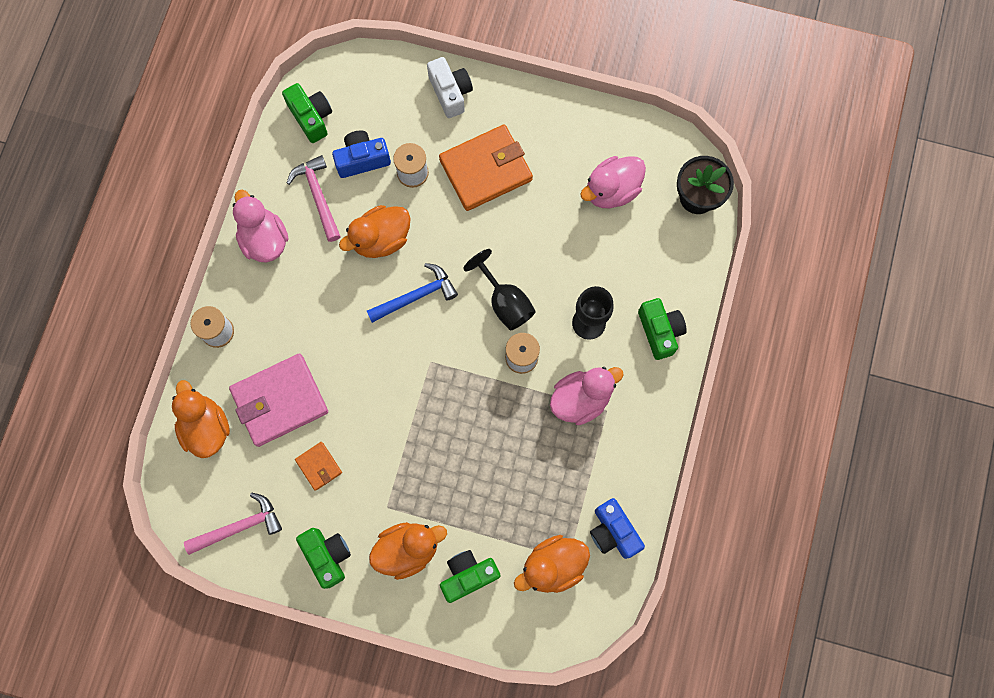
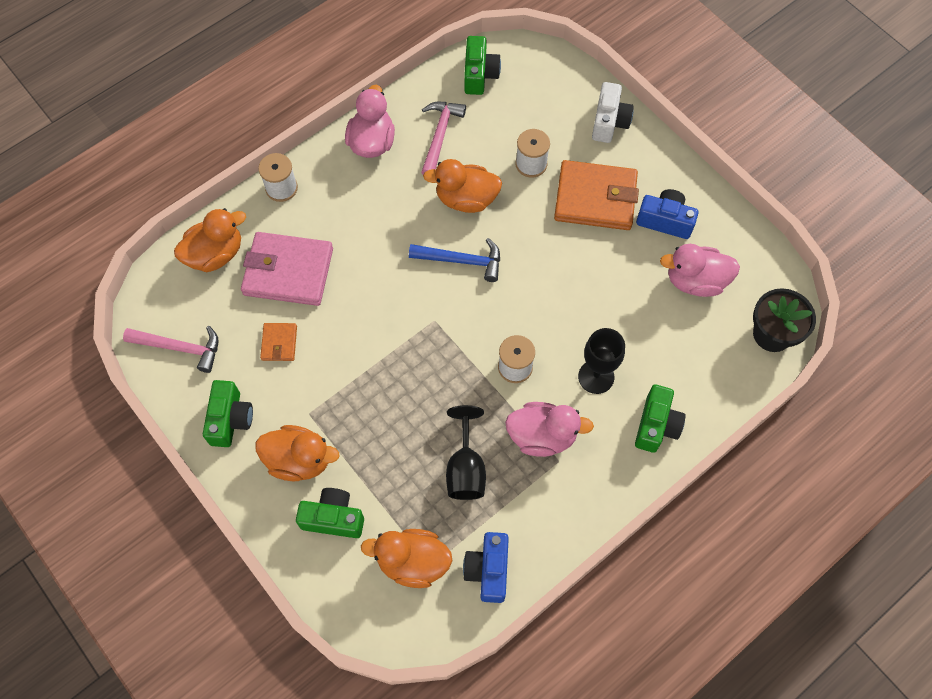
camera: 35 degrees right, 10 degrees down
orange duck [172,380,230,458] -> orange duck turned 45 degrees clockwise [174,208,246,272]
blue camera [332,131,391,178] -> blue camera moved to [636,189,698,239]
black goblet [463,249,536,331] -> black goblet moved to [446,405,486,500]

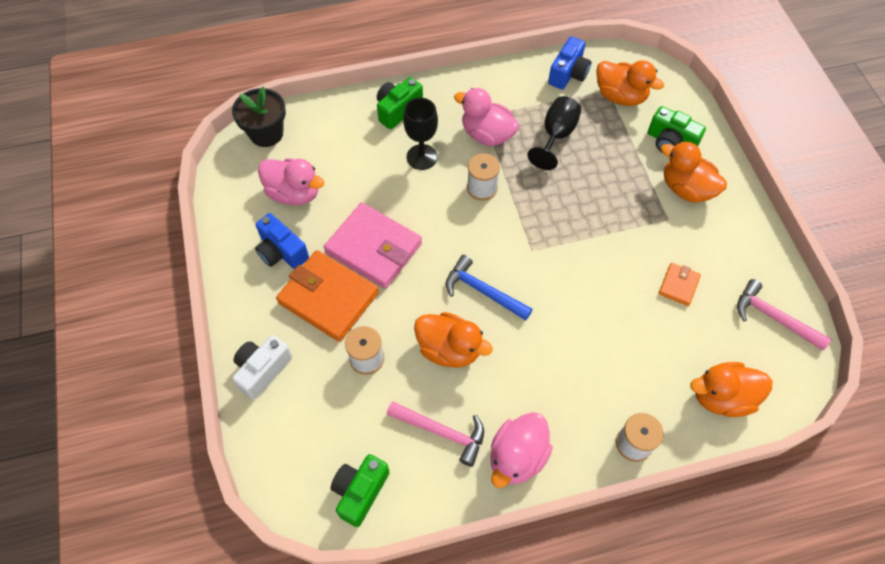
camera: 155 degrees left, 5 degrees down
green camera [203,380,253,447] -> none
pink wallet [241,232,333,306] -> pink wallet moved to [324,202,422,289]
pink hammer [421,102,466,175] -> pink hammer turned 105 degrees counterclockwise [387,401,484,467]

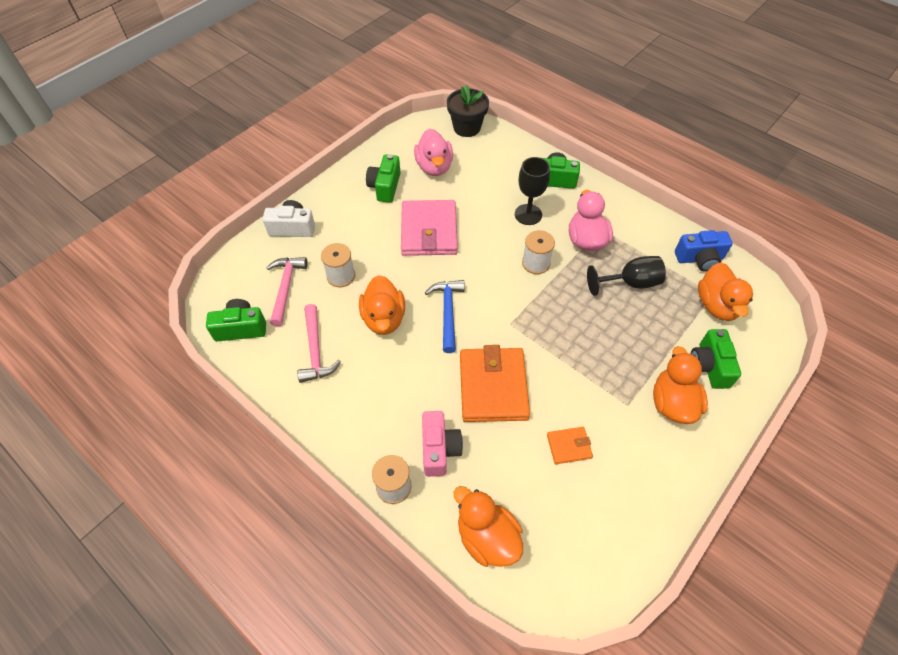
camera: 55 degrees right, 5 degrees down
blue camera [255,213,309,269] -> green camera [366,154,400,203]
orange wallet [276,250,379,342] -> orange wallet moved to [460,345,530,422]
pink duck [490,412,553,488] -> none
pink hammer [737,279,831,351] -> pink hammer moved to [266,257,307,326]
none -> pink camera [422,411,463,477]

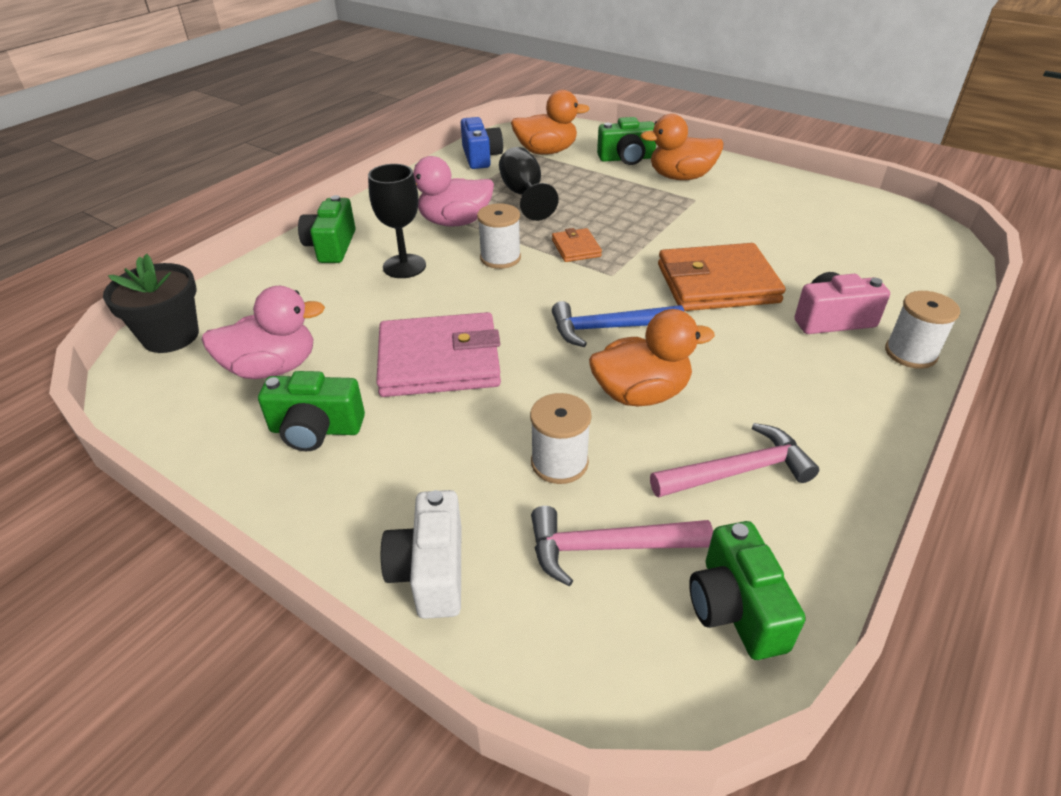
camera: 95 degrees left, 15 degrees down
orange duck [454,486,523,567] -> none
orange wallet [547,427,593,464] -> orange wallet moved to [552,228,602,262]

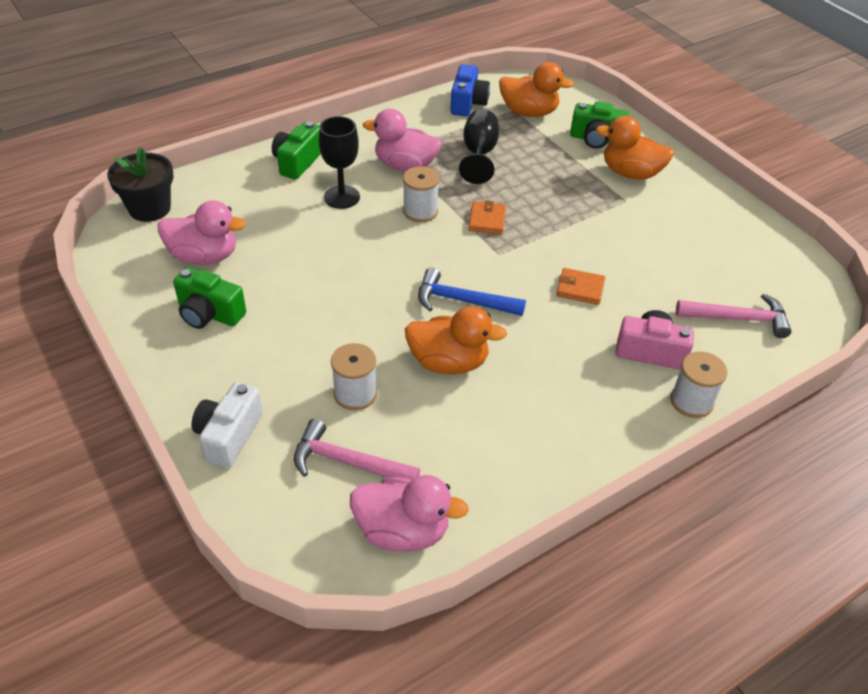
camera: 20 degrees right, 5 degrees up
pink wallet [376,312,501,397] -> none
pink hammer [650,423,819,497] -> pink hammer moved to [676,293,791,338]
orange wallet [658,243,786,311] -> orange wallet [556,268,605,305], size x0.48
green camera [689,521,806,660] -> pink duck [350,475,469,551]

